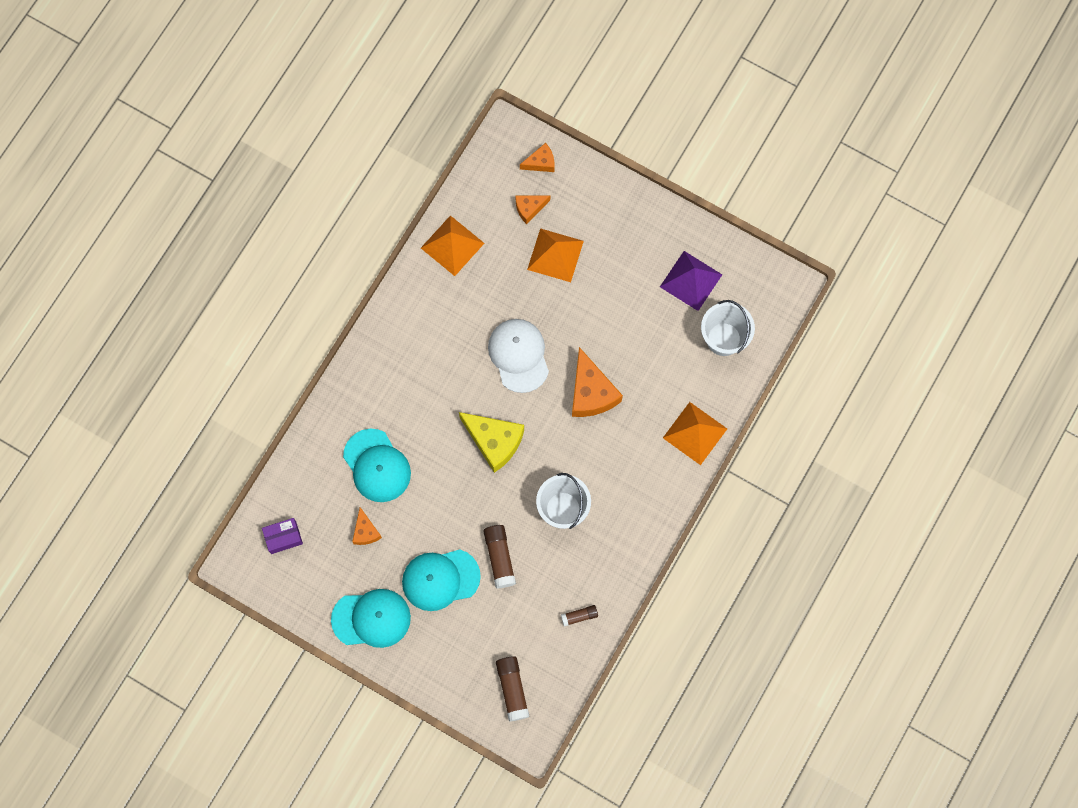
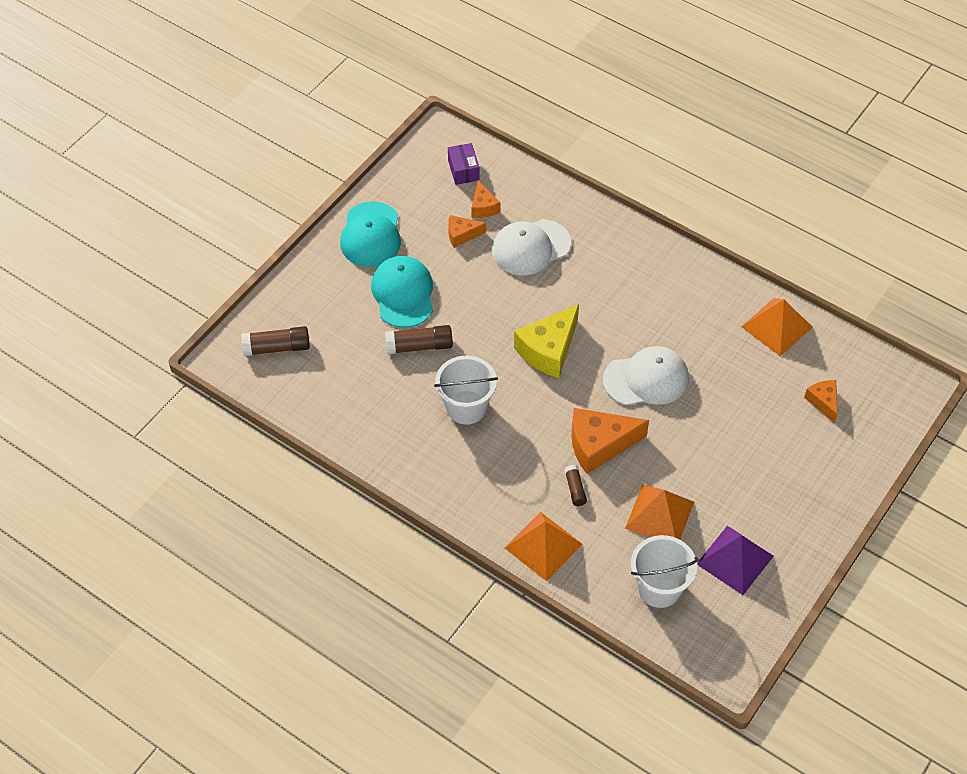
camera: 95 degrees right, 20 degrees down
turquoise cap [343,429,411,502] -> white cap [492,219,571,276]
orange cheese [520,143,554,172] -> orange cheese moved to [471,180,501,218]
orange pyramid [527,228,584,282] -> orange pyramid moved to [625,484,694,539]
brown glue stick [561,605,598,627] -> brown glue stick moved to [564,465,587,506]

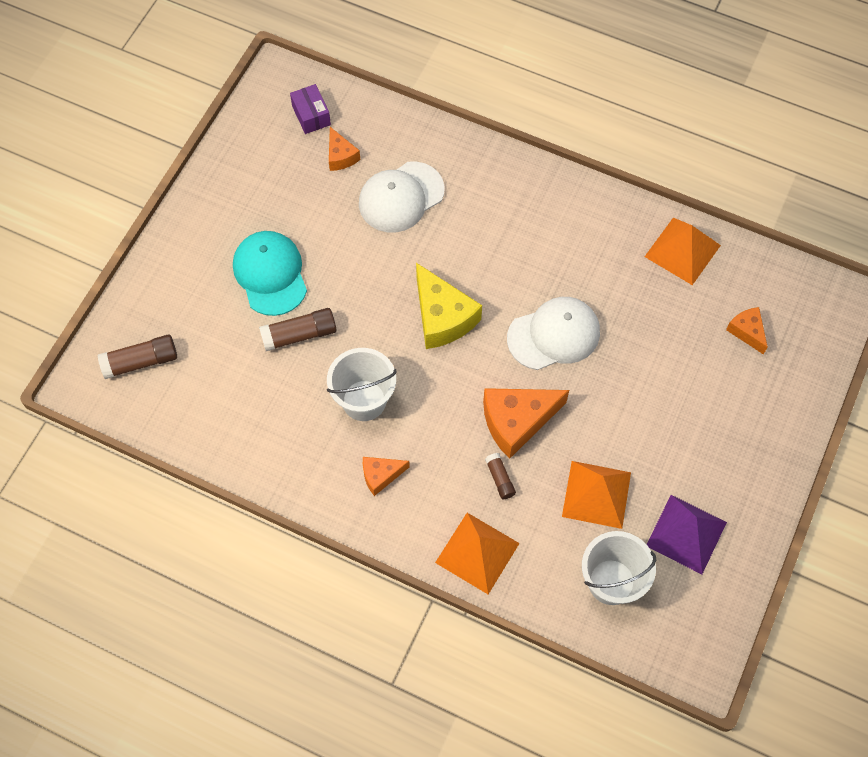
camera: 10 degrees left, 10 degrees up
turquoise cap [340,201,401,267] -> none
orange cheese [448,215,486,248] -> orange cheese moved to [363,457,410,496]
yellow cheese [514,304,579,378] -> yellow cheese turned 60 degrees counterclockwise [416,263,482,349]

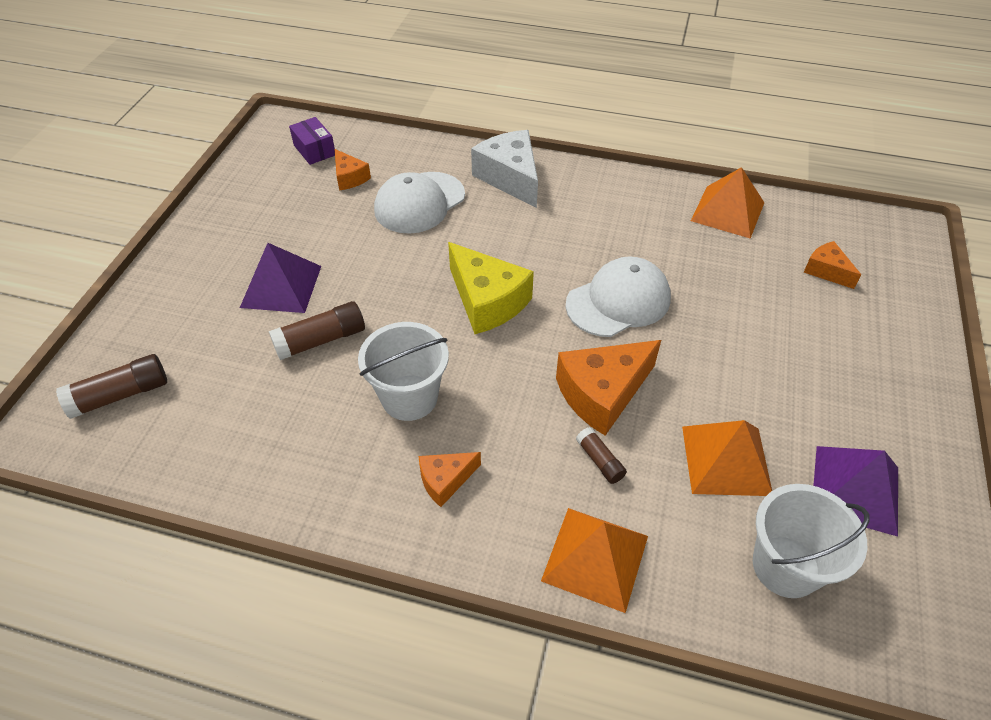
camera: 10 degrees left, 15 degrees down
turquoise cap [233,231,307,316] -> purple pyramid [240,243,321,313]
none -> white cheese [471,130,538,208]

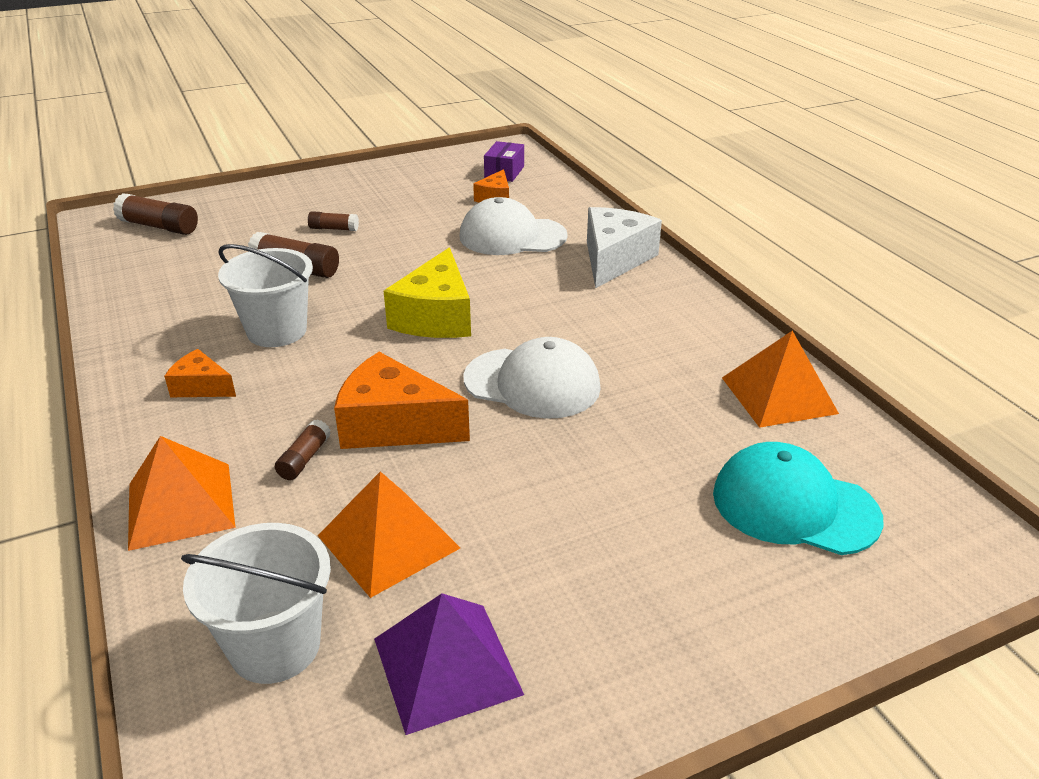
camera: 50 degrees right, 15 degrees down
purple pyramid [240,243,321,313] -> brown glue stick [308,211,359,231]
orange cheese [804,241,861,289] -> turquoise cap [713,442,884,555]

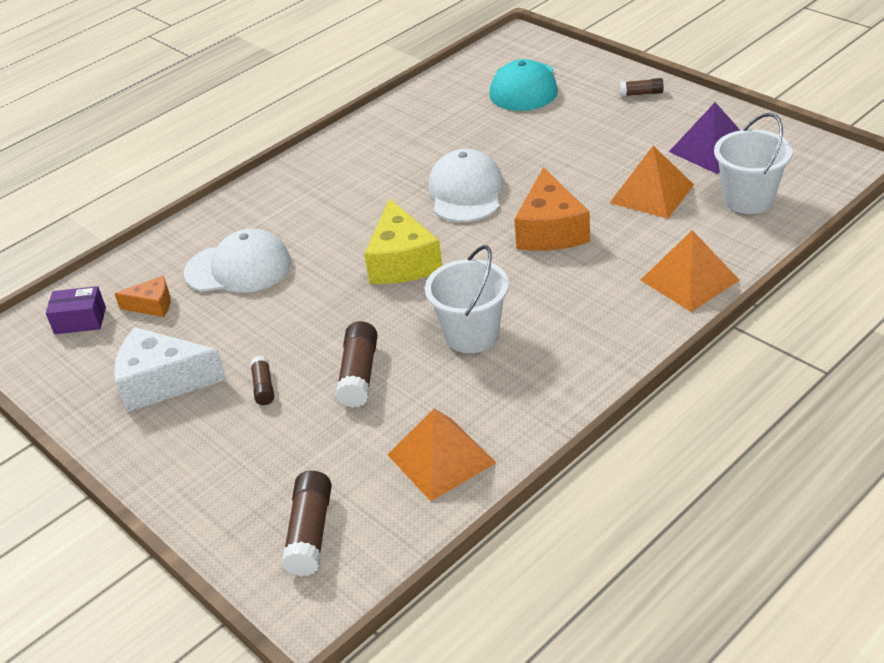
camera: 105 degrees left, 5 degrees up
orange cheese [164,349,236,397] -> none
brown glue stick [275,419,331,480] -> brown glue stick moved to [619,78,664,97]
yellow cheese [384,247,471,338] -> yellow cheese turned 90 degrees clockwise [364,198,442,284]
white cap [460,197,568,255] -> white cap turned 75 degrees counterclockwise [184,229,291,293]
white cheese [587,207,662,288] -> white cheese moved to [114,327,227,412]
orange pyramid [722,331,839,428] -> orange pyramid moved to [387,408,496,501]

